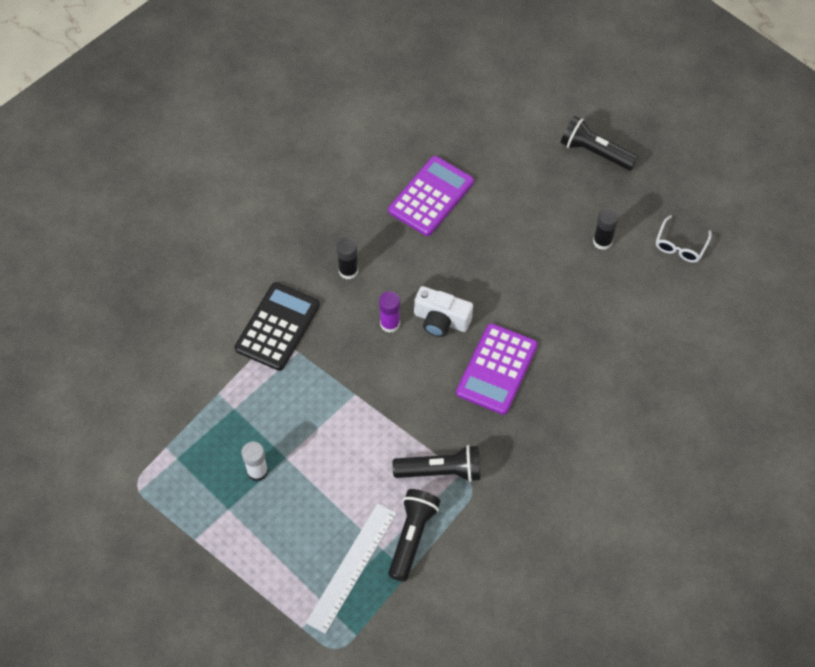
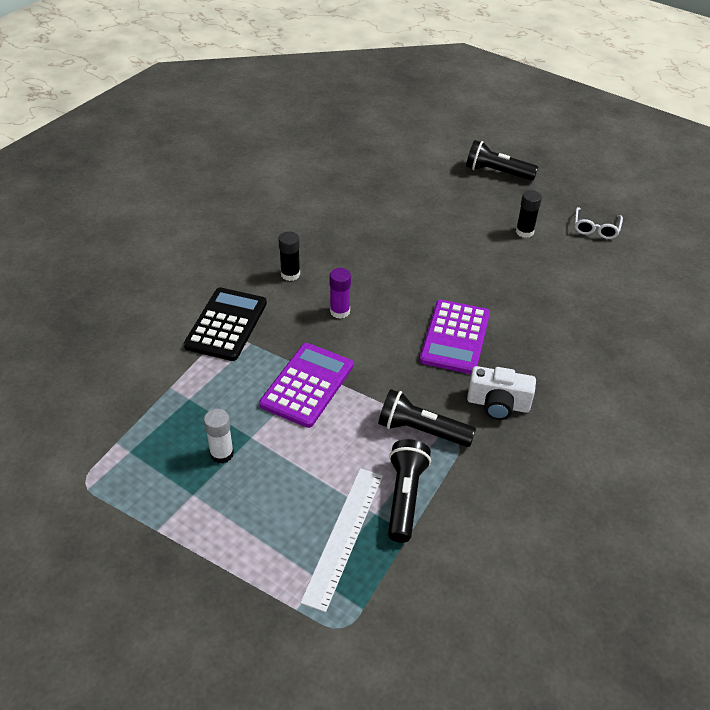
camera: 10 degrees left, 15 degrees down
purple calculator [388,156,474,236] -> purple calculator moved to [259,343,353,428]
black flashlight [393,445,480,482] -> black flashlight turned 150 degrees counterclockwise [378,389,476,447]
white camera [414,286,473,337] -> white camera moved to [467,366,536,420]

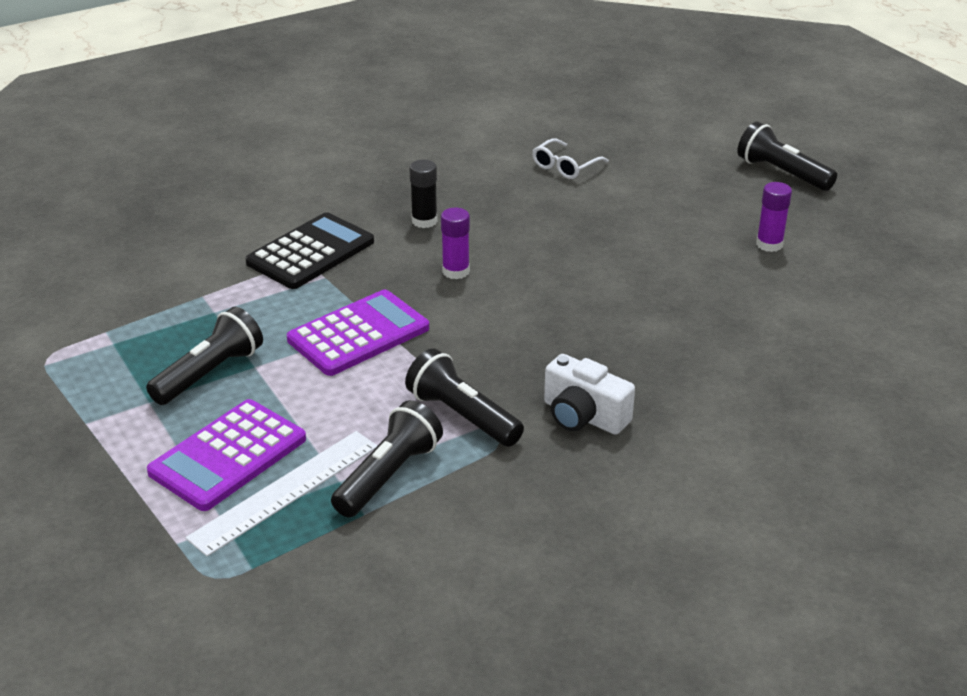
camera: 25 degrees right, 10 degrees down
white glue stick [204,409,234,464] -> black flashlight [146,307,263,405]
purple calculator [420,300,490,374] -> purple calculator moved to [147,399,306,511]
black glue stick [516,190,542,238] -> purple glue stick [756,182,792,252]
white glasses [575,207,623,239] -> white glasses moved to [532,139,609,179]

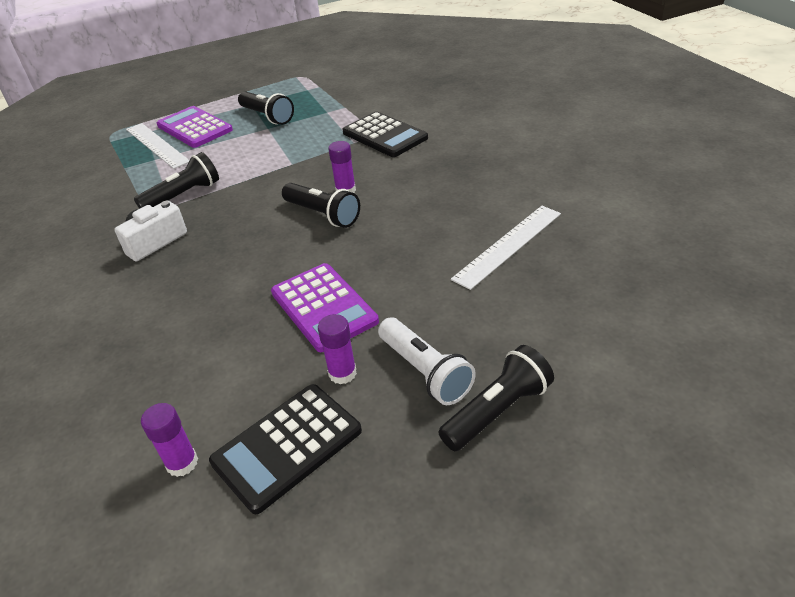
camera: 100 degrees right, 5 degrees up
purple calculator [287,290,429,376] -> purple calculator moved to [271,263,379,352]
black flashlight [331,400,443,517] -> black flashlight moved to [282,183,360,228]
black glue stick [409,160,438,228] -> none
white glasses [532,139,609,179] -> white ruler [451,206,561,290]
none -> purple glue stick [141,403,198,477]
none -> black calculator [209,384,362,514]
none -> white flashlight [378,318,476,405]

